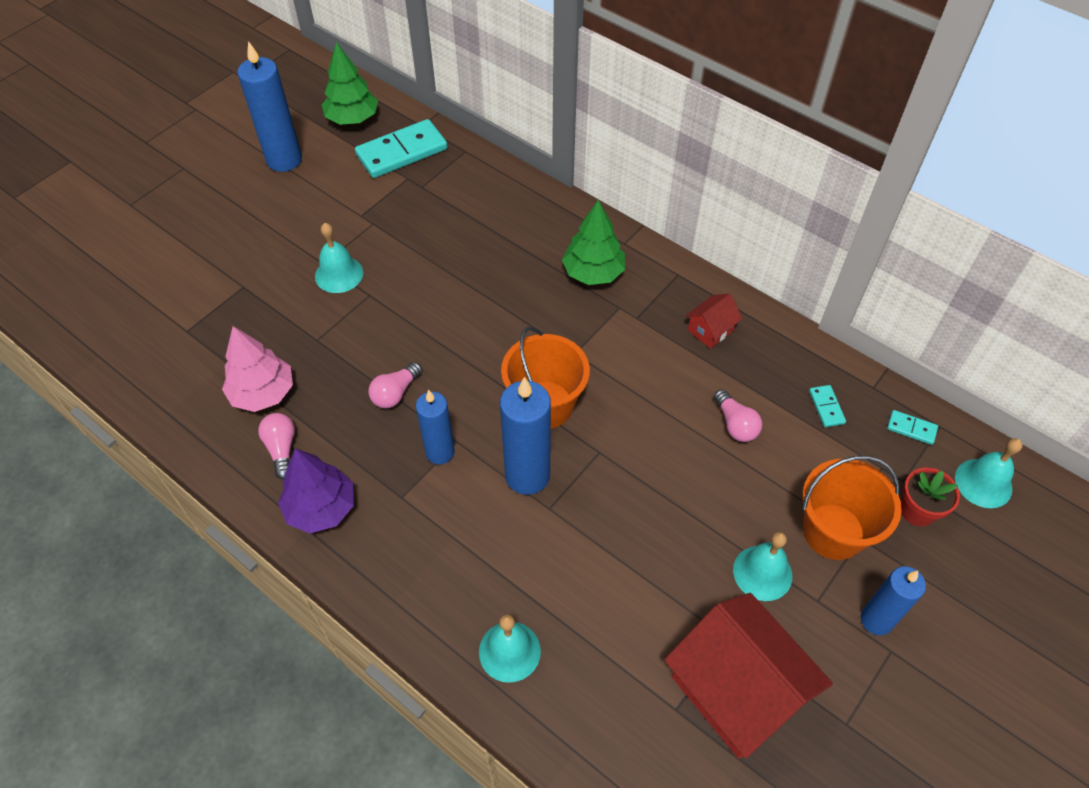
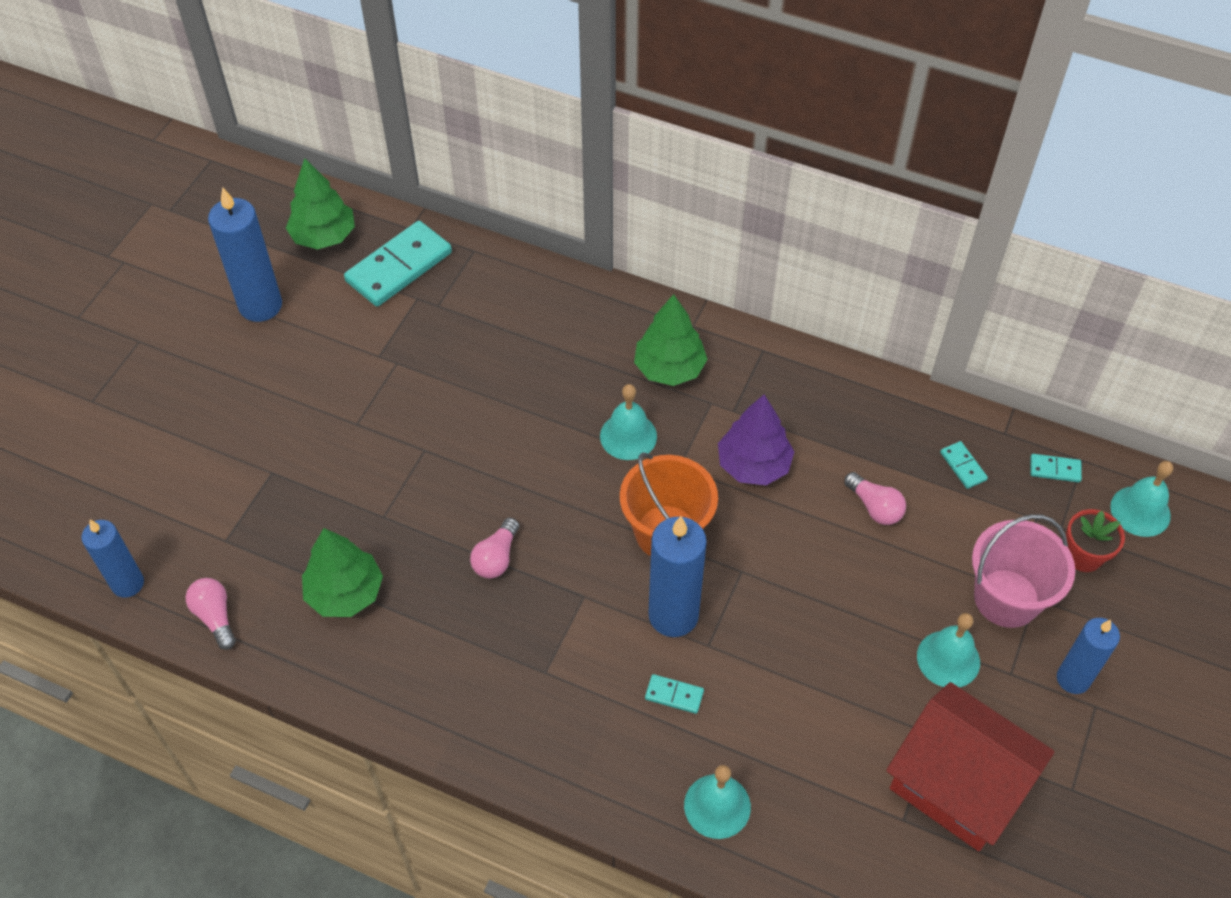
camera: 15 degrees left, 0 degrees up
pink tree [222,326,293,412] -> green tree [302,528,383,617]
pink light bulb [258,413,295,479] -> pink light bulb moved to [186,578,236,650]
purple tree [278,448,354,533] -> purple tree moved to [718,395,794,485]
turquoise bell [315,223,363,293] -> turquoise bell moved to [600,384,657,460]
blue candle [416,390,455,464] -> blue candle moved to [81,520,144,598]
red house [686,294,742,349] -> none
orange bucket [802,455,902,560] -> pink bucket [972,514,1075,628]
none -> turquoise domino [645,674,704,714]

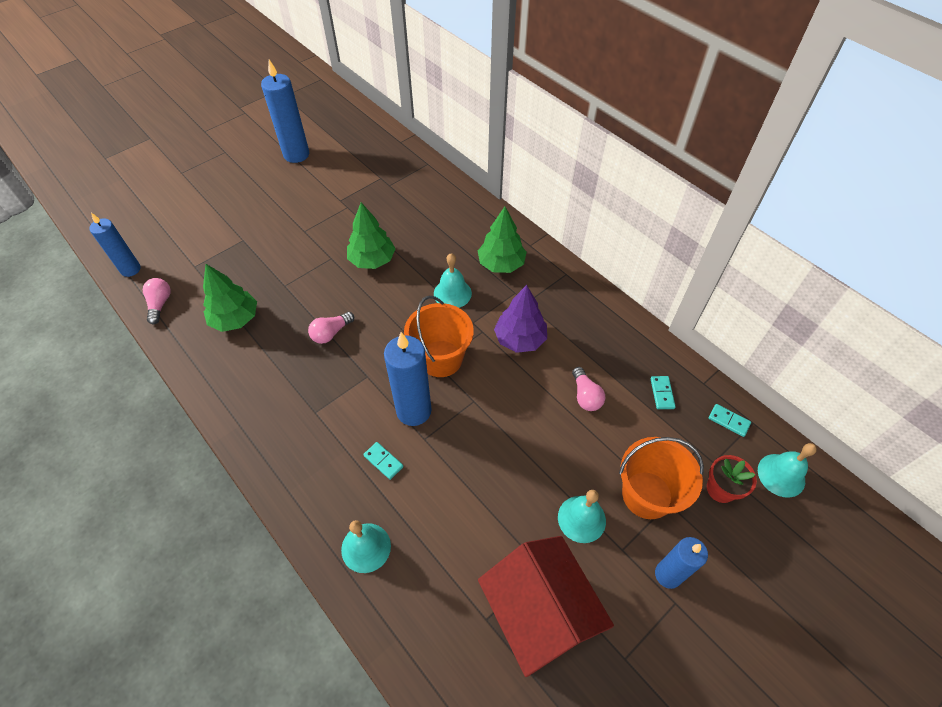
camera: 25 degrees right, 0 degrees up
green tree [286,158,355,249] -> green tree moved to [347,202,396,269]
turquoise domino [344,221,452,307] -> none
pink bucket [972,514,1075,628] -> orange bucket [619,437,704,519]

